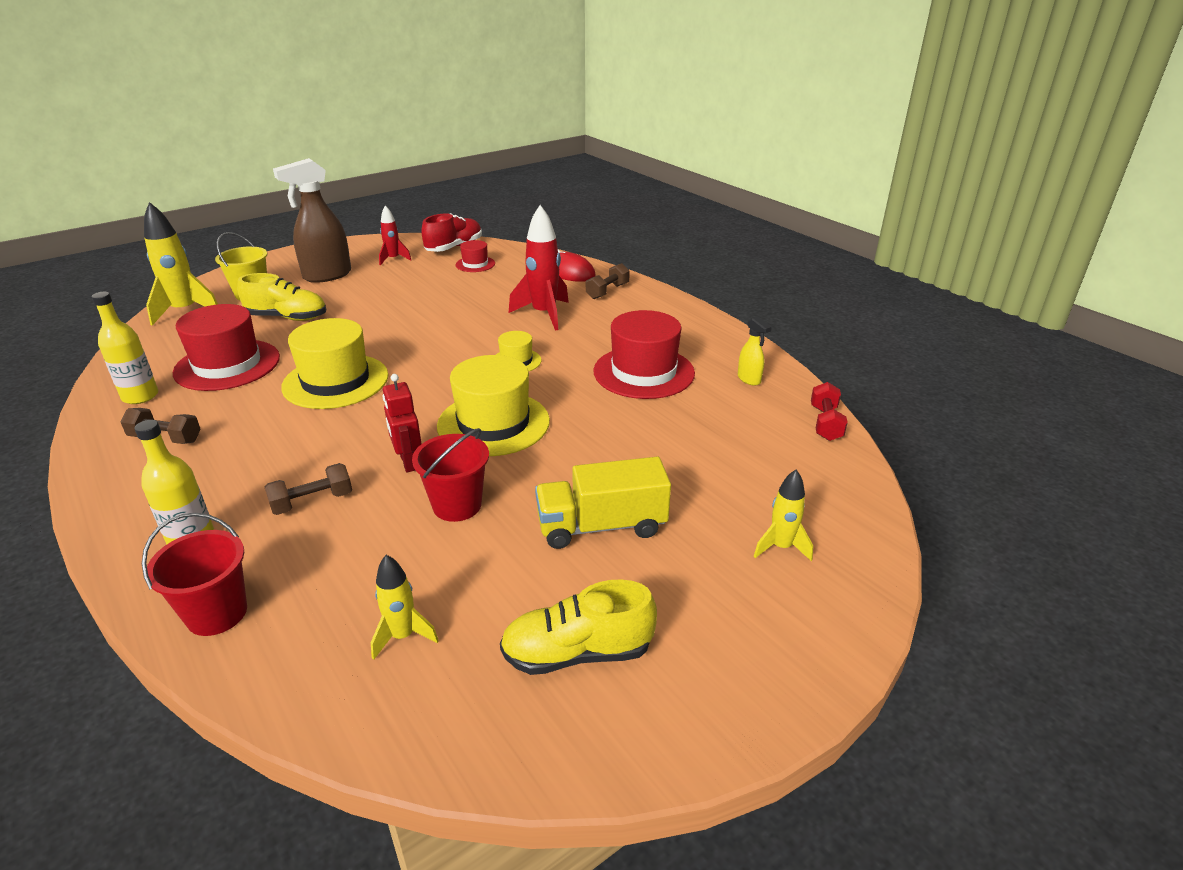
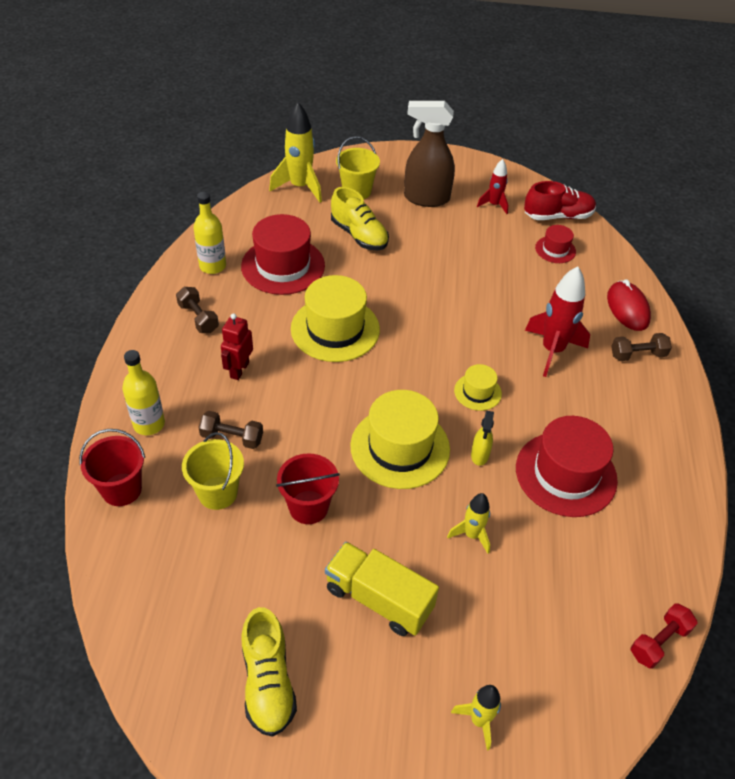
camera: 40 degrees right, 15 degrees up
yellow rocket [371,555,439,660] -> yellow rocket moved to [447,493,490,554]
red robot [382,374,422,472] -> red robot moved to [221,313,253,380]
yellow shoe [500,579,657,675] -> yellow shoe turned 135 degrees counterclockwise [242,607,297,737]
yellow spray bottle [738,317,772,386] -> yellow spray bottle moved to [471,411,494,466]
none -> yellow bucket [182,432,244,510]

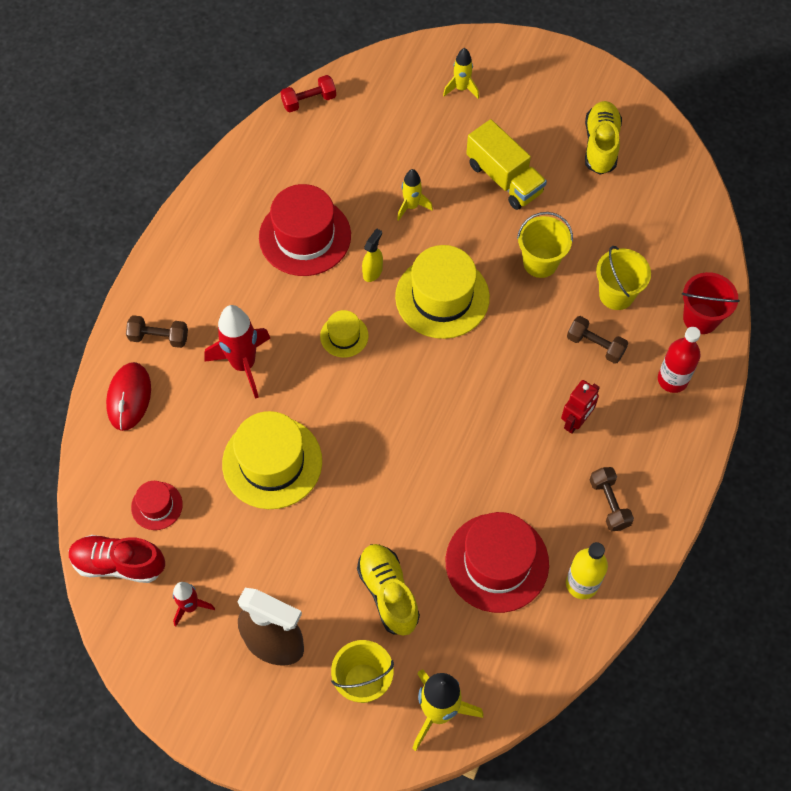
camera: 160 degrees left, 15 degrees up
yellow bottle [122,350,165,435] -> red bottle [658,327,701,393]
red bucket [276,453,340,524] -> yellow bucket [517,212,573,278]
yellow hat [291,275,380,362] -> yellow hat moved to [222,411,322,509]

